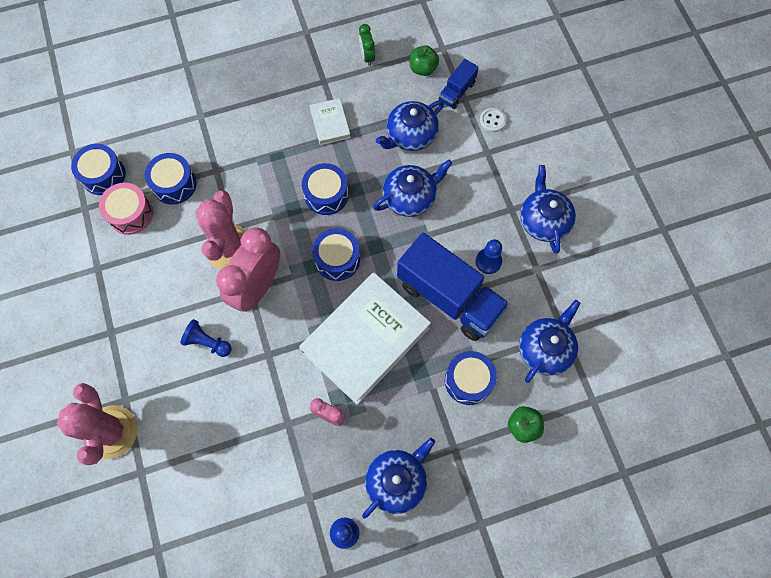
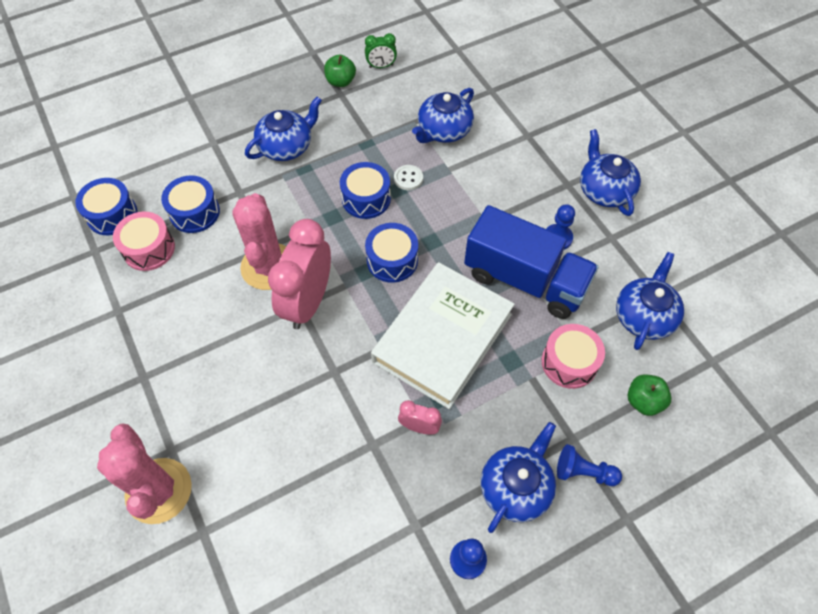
camera: 10 degrees left, 10 degrees down
blue pawn [180,319,232,357] -> blue pawn moved to [557,444,622,486]
white book [310,98,351,145] -> none
green clock [359,24,375,66] -> green clock turned 75 degrees counterclockwise [365,33,397,68]
blue teapot [373,160,452,217] -> blue teapot moved to [245,97,322,161]
green apple [409,45,439,76] -> green apple moved to [324,55,356,87]
blue truck [439,59,479,109] -> none
blue drum [445,351,497,405] -> pink drum [542,324,605,389]
white button [480,108,506,132] -> white button moved to [394,165,423,190]

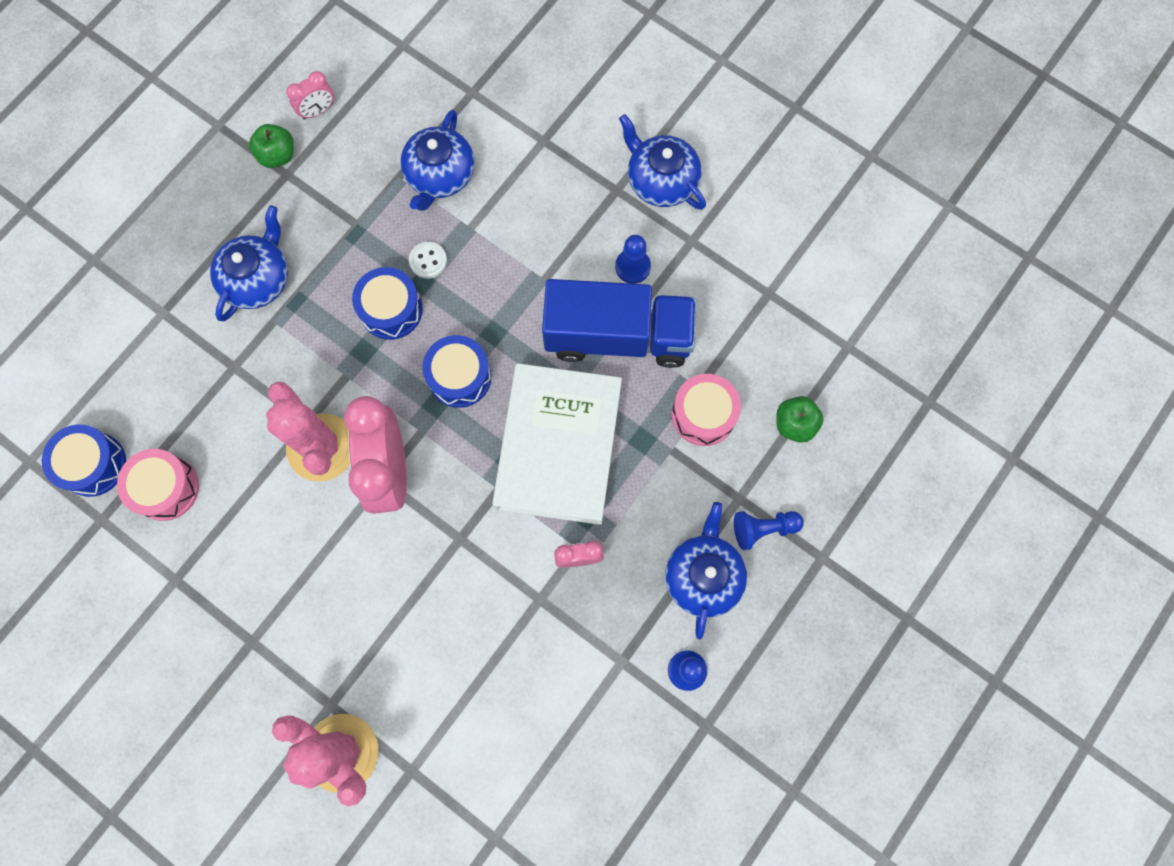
camera: 25 degrees left, 15 degrees up
blue drum [161,175,220,233] -> none
green clock [365,33,397,68] -> pink clock [286,71,334,120]
blue teapot [616,252,684,350] -> none

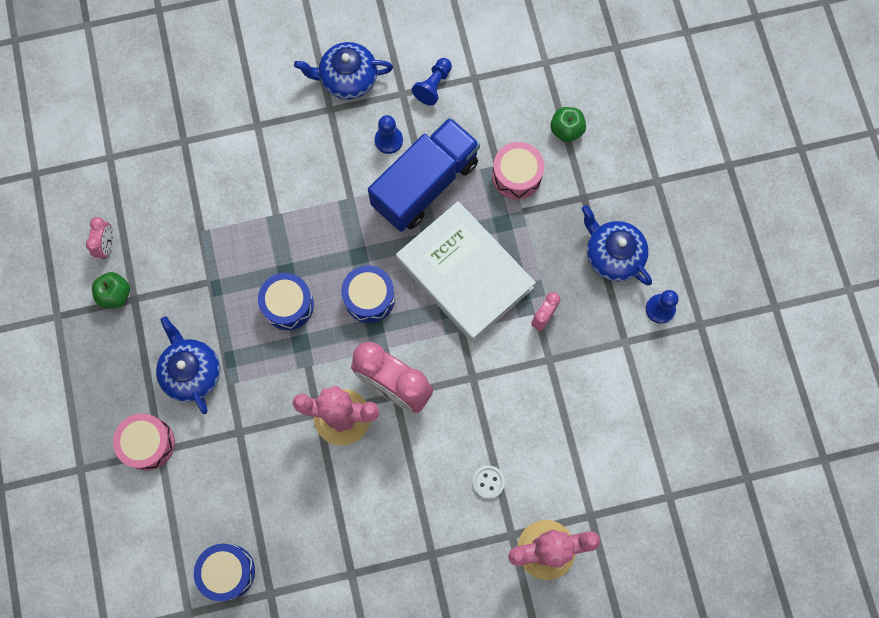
camera: 50 degrees left, 0 degrees up
pink drum [117,449,199,521] -> pink drum moved to [113,413,175,470]
blue teapot [401,110,474,211] -> none
white button [409,242,447,279] -> white button moved to [472,465,505,499]
blue pawn [734,511,804,550] -> blue pawn moved to [412,58,452,106]

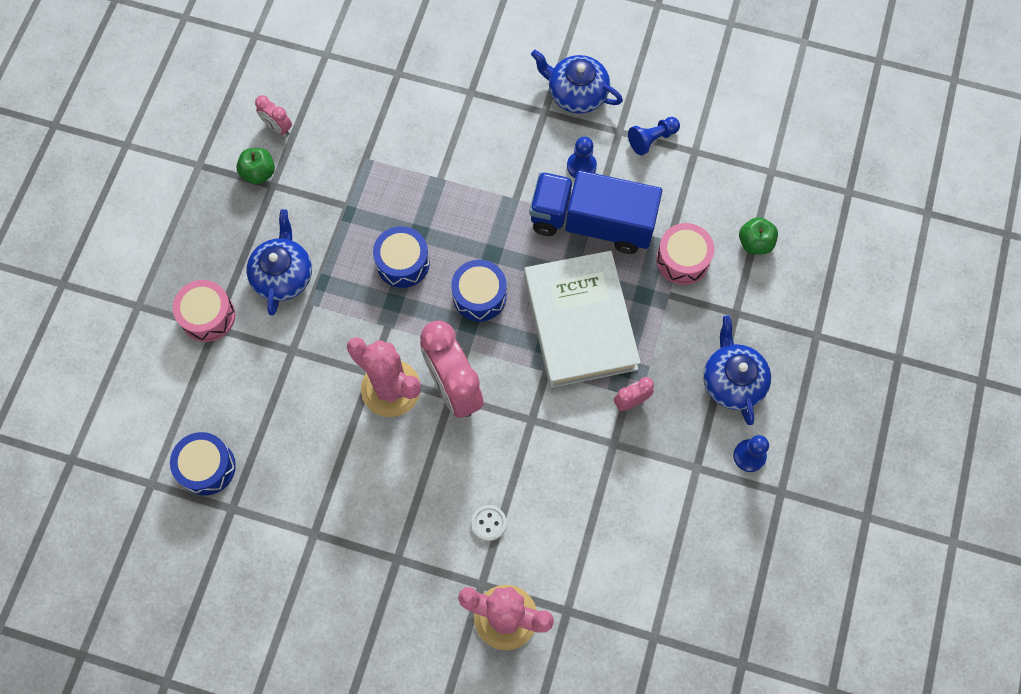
camera: 30 degrees right, 5 degrees down
pink clock [86,217,113,259] -> pink clock turned 90 degrees clockwise [255,95,292,136]
blue truck [368,117,480,232] -> blue truck turned 150 degrees counterclockwise [529,170,662,254]

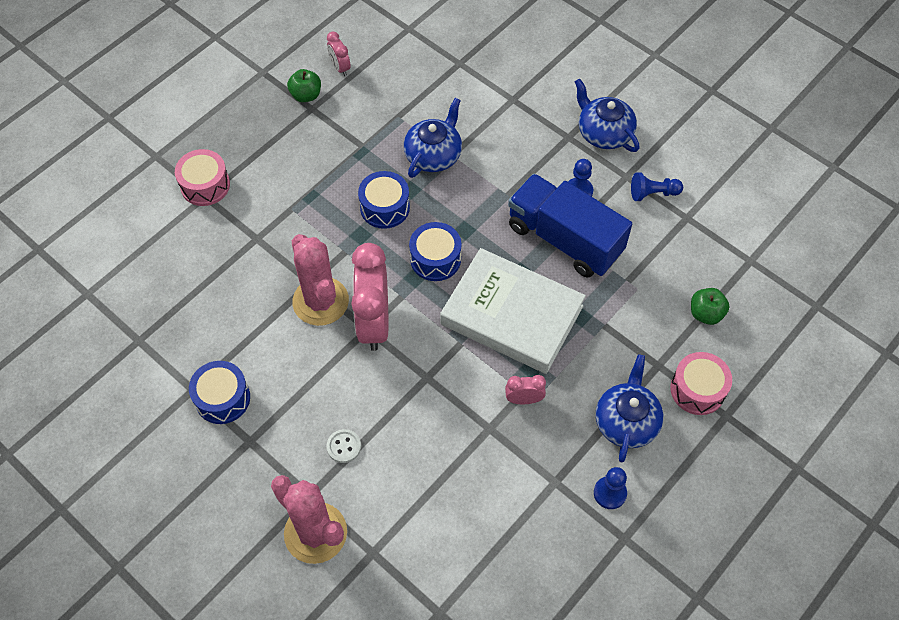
camera: 25 degrees right, 10 degrees down
blue drum [170,432,236,495] -> blue drum moved to [189,361,250,424]
blue teapot [246,209,312,316] -> blue teapot moved to [404,98,462,178]
white book [524,251,641,388] -> white book turned 75 degrees counterclockwise [440,248,586,374]
pink drum [656,223,714,285] -> pink drum moved to [670,352,732,415]

